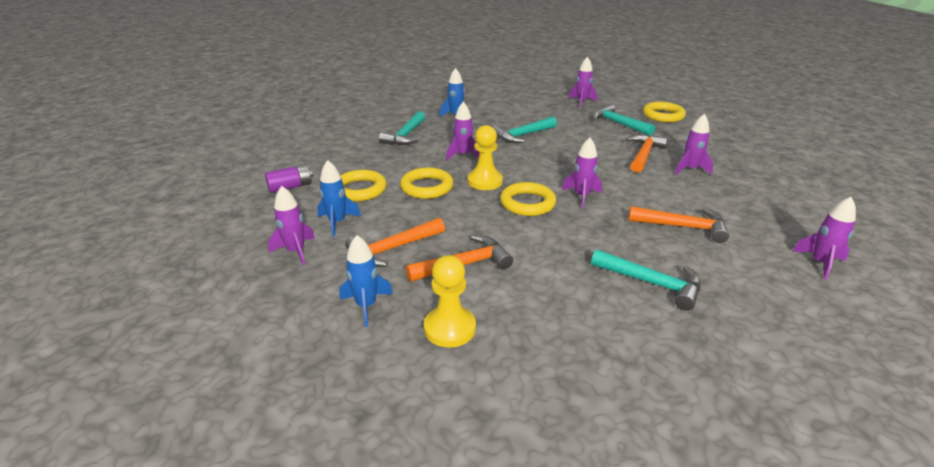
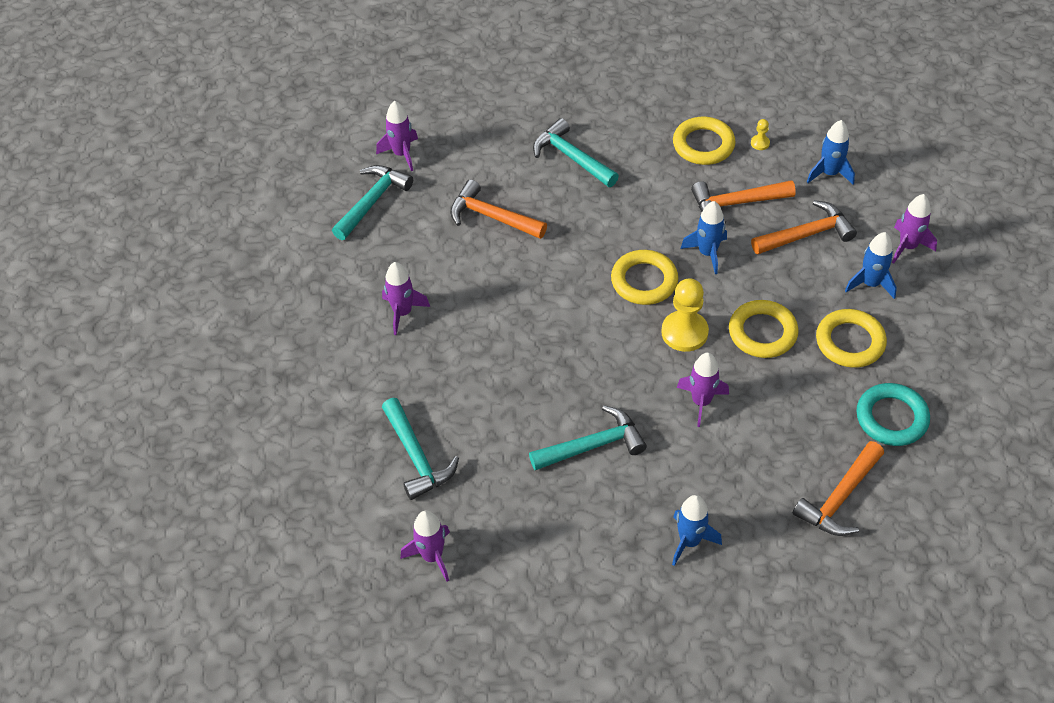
camera: 165 degrees left, 20 degrees up
purple battery [265,164,313,193] -> none
turquoise hammer [379,111,425,145] -> turquoise hammer moved to [332,165,413,240]
yellow pawn [424,255,476,348] -> yellow pawn [751,119,770,150], size x0.45
purple rocket [562,137,602,208] -> none
orange hammer [626,134,668,173] -> orange hammer moved to [792,441,884,536]
yellow ring [643,102,686,122] -> yellow ring moved to [673,117,735,165]
none -> blue rocket [681,201,727,274]
none -> turquoise ring [856,383,930,446]

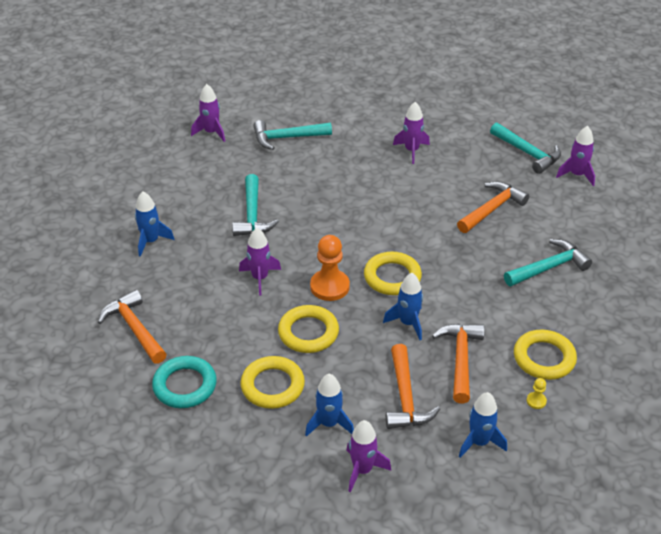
camera: 105 degrees right, 10 degrees down
yellow pawn [661,278,709,352] -> orange pawn [310,235,350,301]

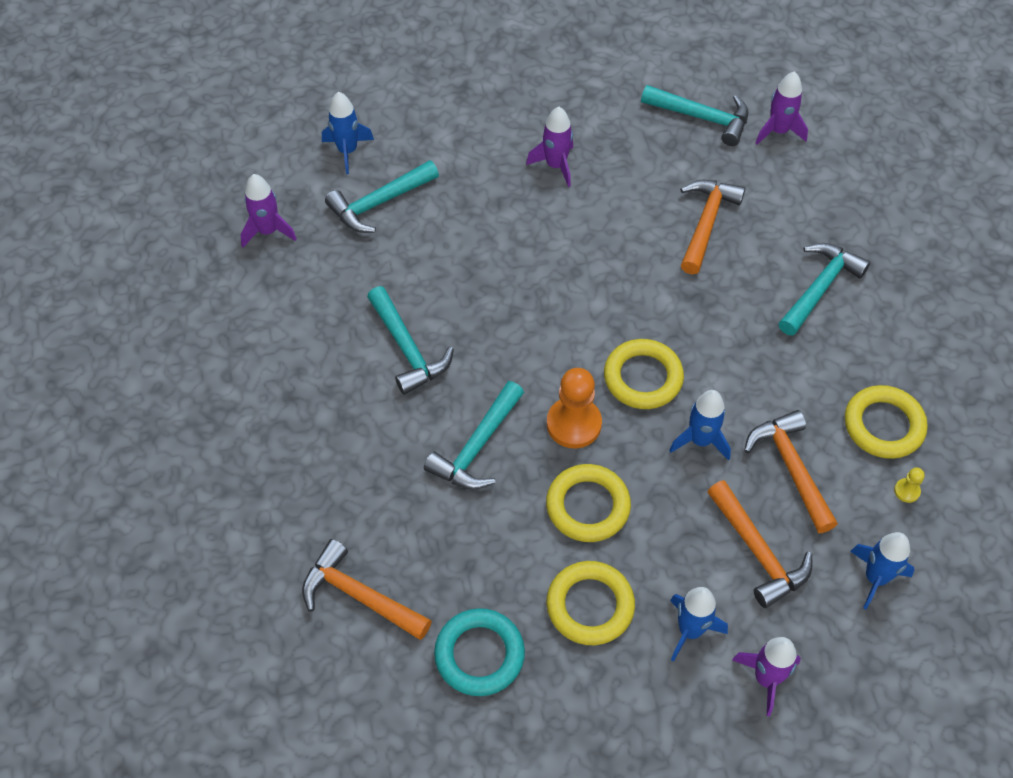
camera: 25 degrees left, 15 degrees up
blue rocket [135,192,174,257] -> blue rocket moved to [322,92,374,174]
purple rocket [239,228,281,296] -> turquoise hammer [424,381,524,490]

